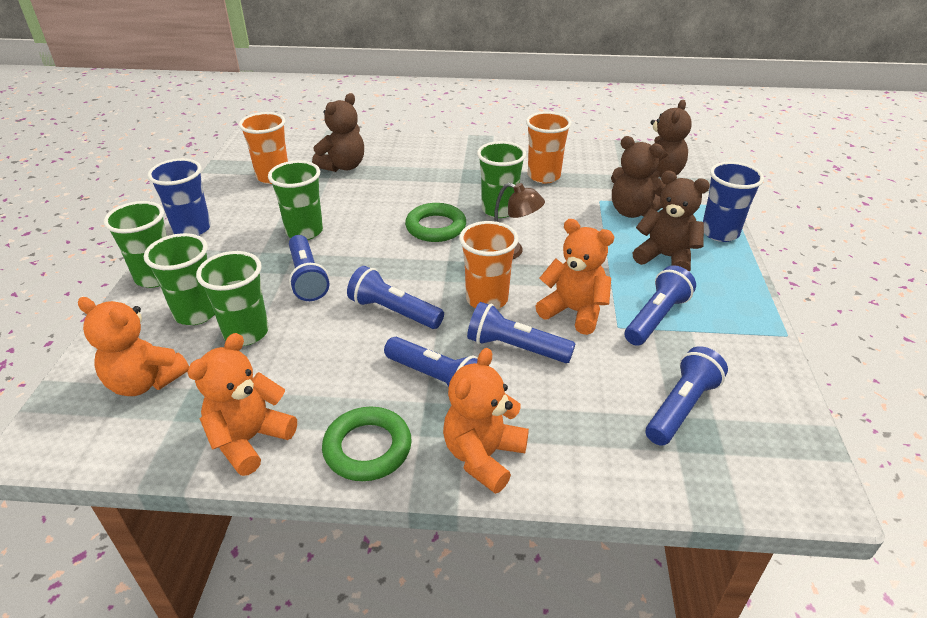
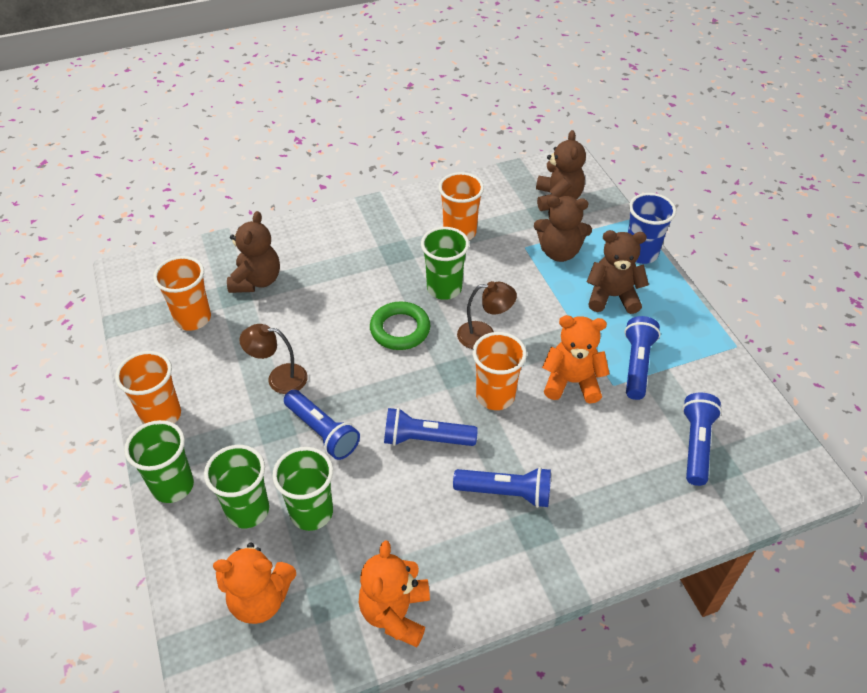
camera: 25 degrees left, 10 degrees up
blue cup [148,158,211,236] -> orange cup [115,351,181,424]
green cup [268,160,323,240] -> brown lamp [239,324,308,394]
green ring [322,406,412,481] -> none
orange teddy bear [443,348,529,494] -> none
blue flashlight [467,302,575,363] -> none

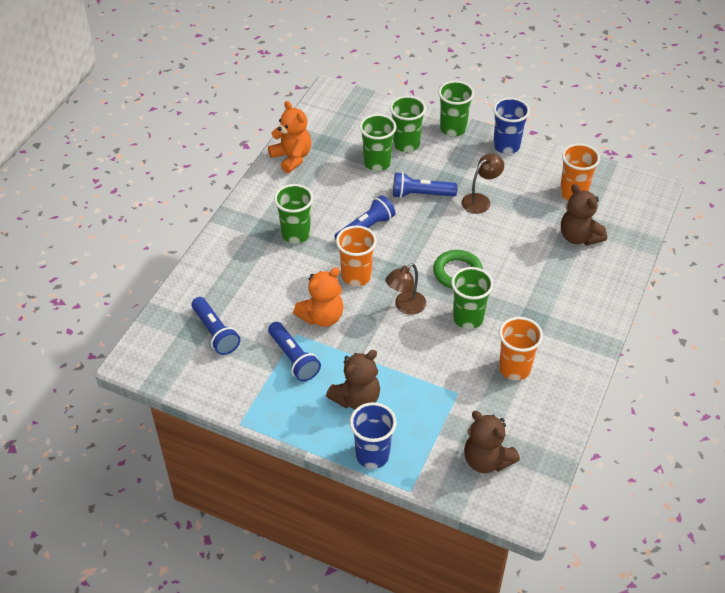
camera: 135 degrees right, 0 degrees up
orange cup [115,351,181,424] -> blue cup [493,98,530,154]
orange teddy bear [213,543,296,624] -> none
blue flashlight [453,467,551,508] -> green cup [274,184,313,243]
brown teddy bear [534,196,592,262] -> none

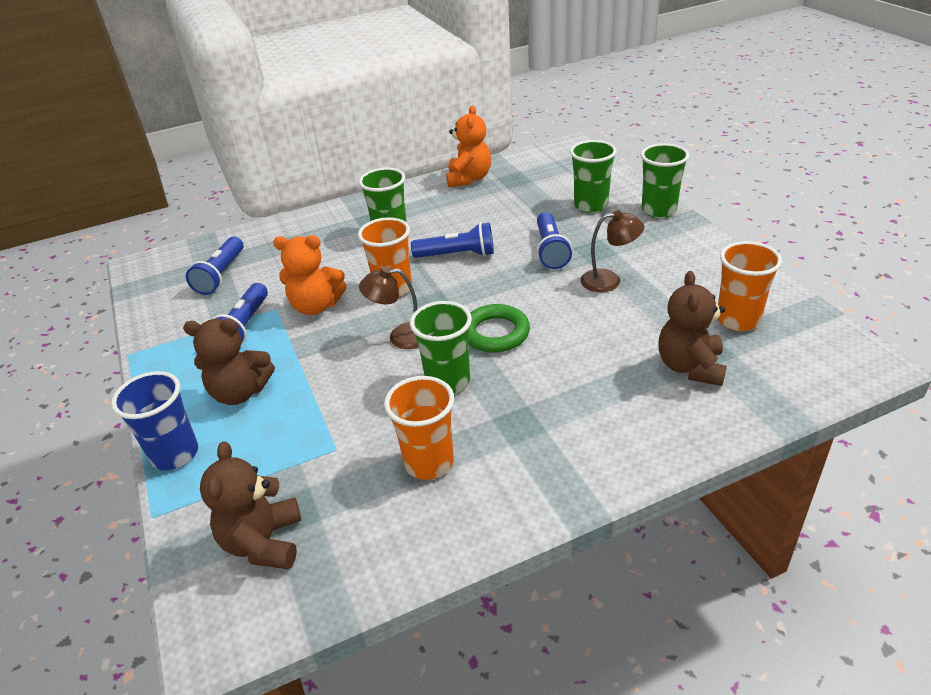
camera: 45 degrees right, 10 degrees down
green cup [359,114,396,171] -> none
blue flashlight [393,172,457,198] -> blue flashlight turned 135 degrees counterclockwise [537,212,572,269]
blue cup [493,98,530,154] -> none

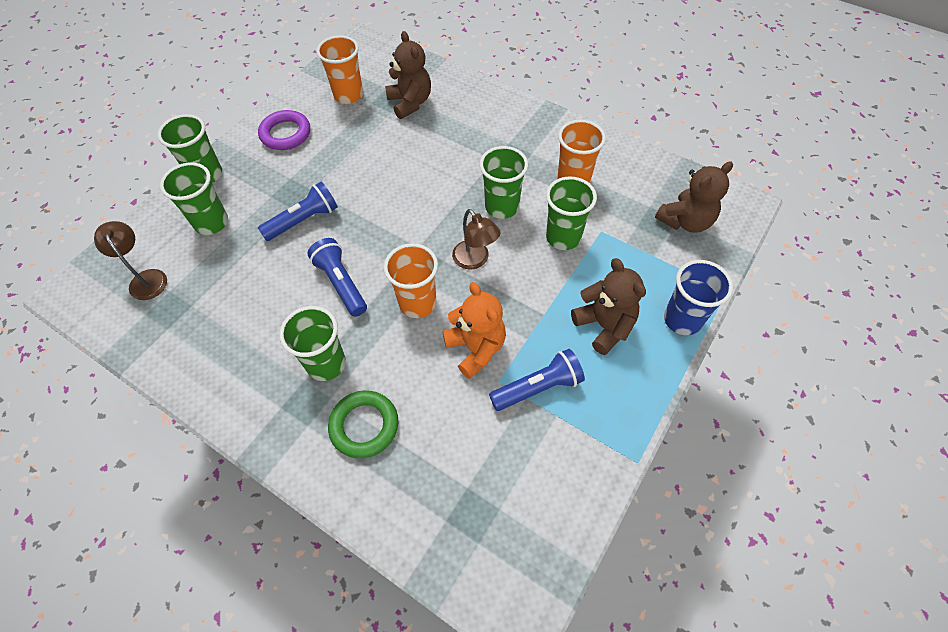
camera: 125 degrees left, 20 degrees up
blue flashlight [186,237,243,295] -> none
orange teddy bear [446,105,491,187] -> none
green ring [468,304,530,353] -> green ring moved to [328,390,398,458]
brown lamp [581,210,644,292] -> brown lamp moved to [94,221,167,300]
brown teddy bear [658,271,727,386] -> brown teddy bear turned 90 degrees counterclockwise [385,31,431,119]
none -> purple ring [258,110,310,150]
none -> green cup [546,176,597,250]

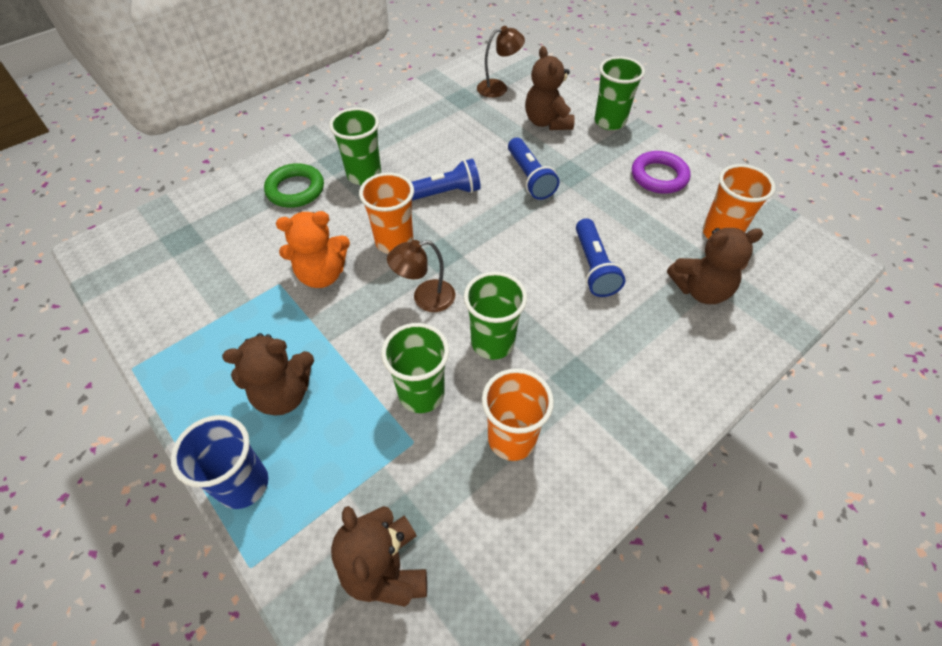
camera: 105 degrees right, 5 degrees down
green cup [160,163,228,235] -> brown teddy bear [525,46,574,130]
blue flashlight [489,349,585,411] -> blue flashlight moved to [576,218,625,297]

